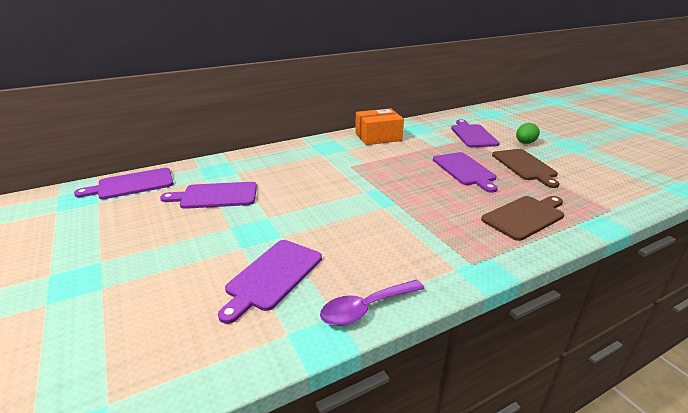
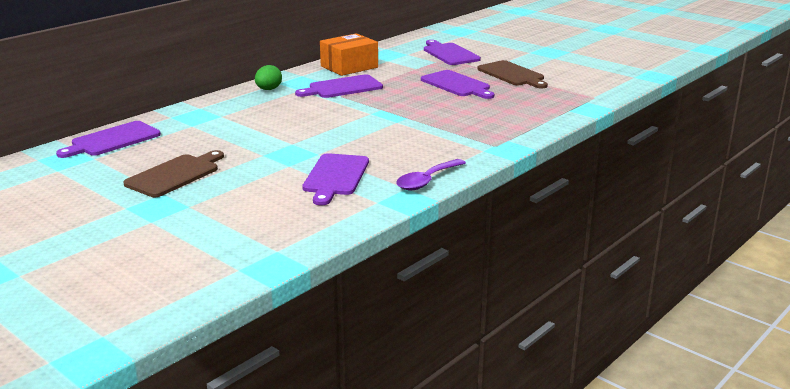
camera: 20 degrees left, 5 degrees down
purple cutting board [160,182,257,209] -> purple cutting board moved to [295,74,383,98]
brown cutting board [481,196,564,241] -> brown cutting board moved to [123,150,224,197]
green egg [516,123,540,144] -> green egg moved to [255,65,282,90]

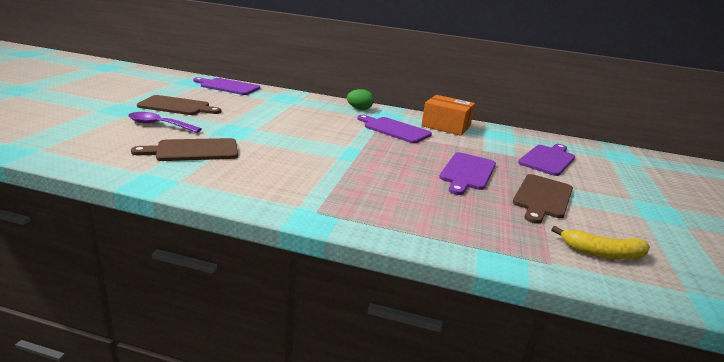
camera: 60 degrees right, 0 degrees up
purple cutting board [302,153,369,205] -> brown cutting board [131,138,238,161]
purple spoon [396,159,466,191] -> purple spoon moved to [128,112,202,133]
none -> yellow banana [551,226,650,260]

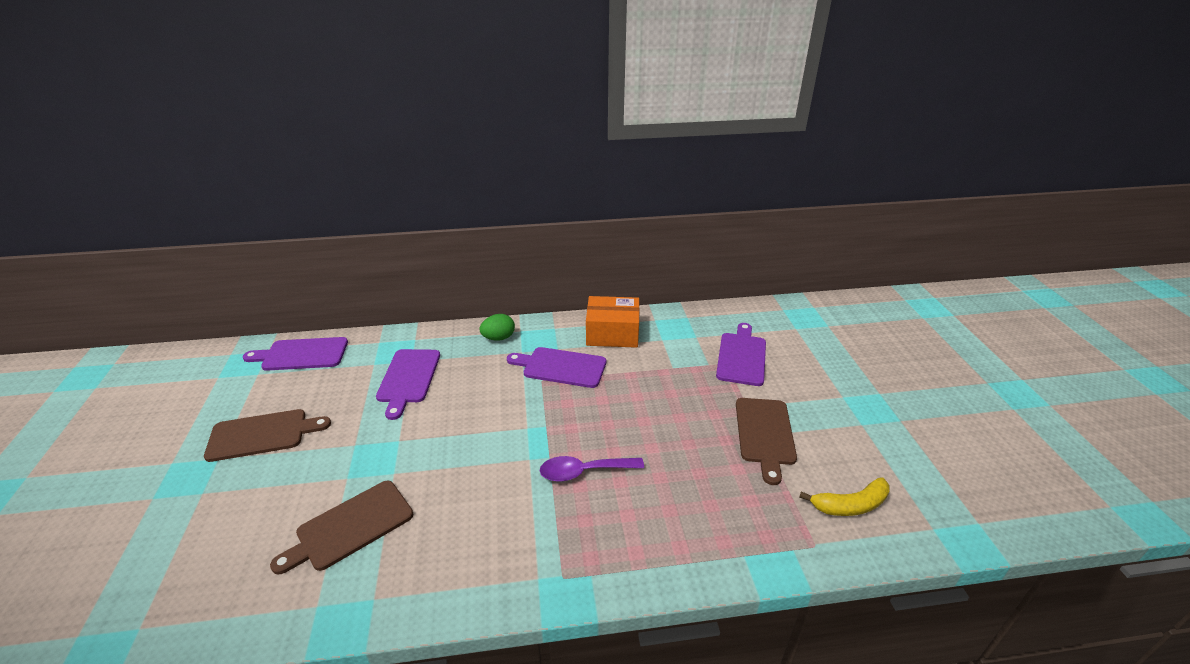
camera: 20 degrees left, 10 degrees up
purple spoon [128,112,202,133] -> purple spoon moved to [540,456,644,482]
purple cutting board [439,152,496,195] -> purple cutting board moved to [376,349,440,420]

